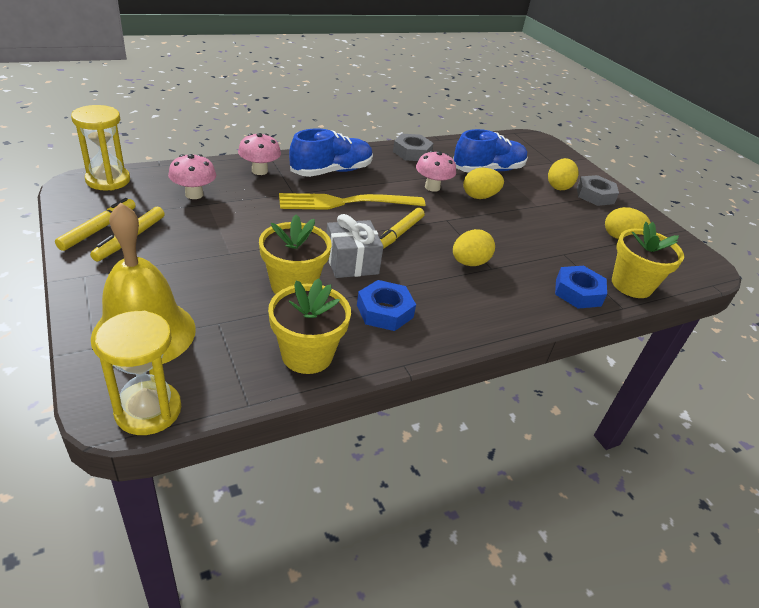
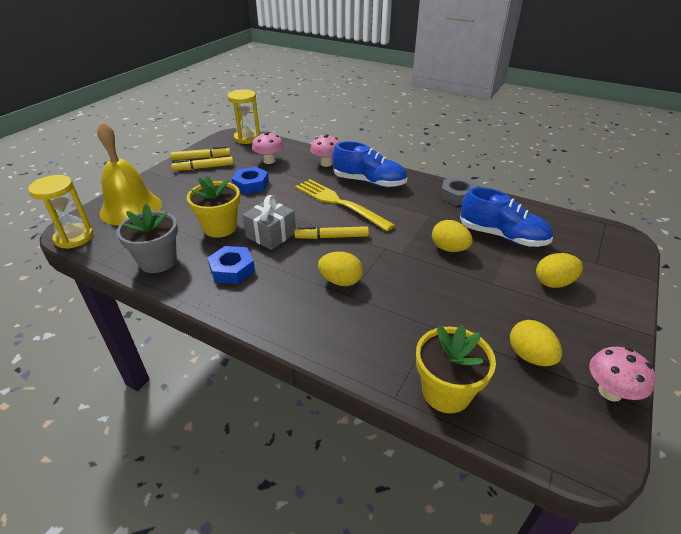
camera: 60 degrees right, 0 degrees up
yellow flower pot [268,278,351,374] -> grey flower pot [116,204,178,273]
pink mushroom [416,150,456,192] -> pink mushroom moved to [589,347,656,402]
blue nut [555,266,607,309] -> blue nut moved to [231,167,269,194]
grey nut [577,175,619,206] -> none

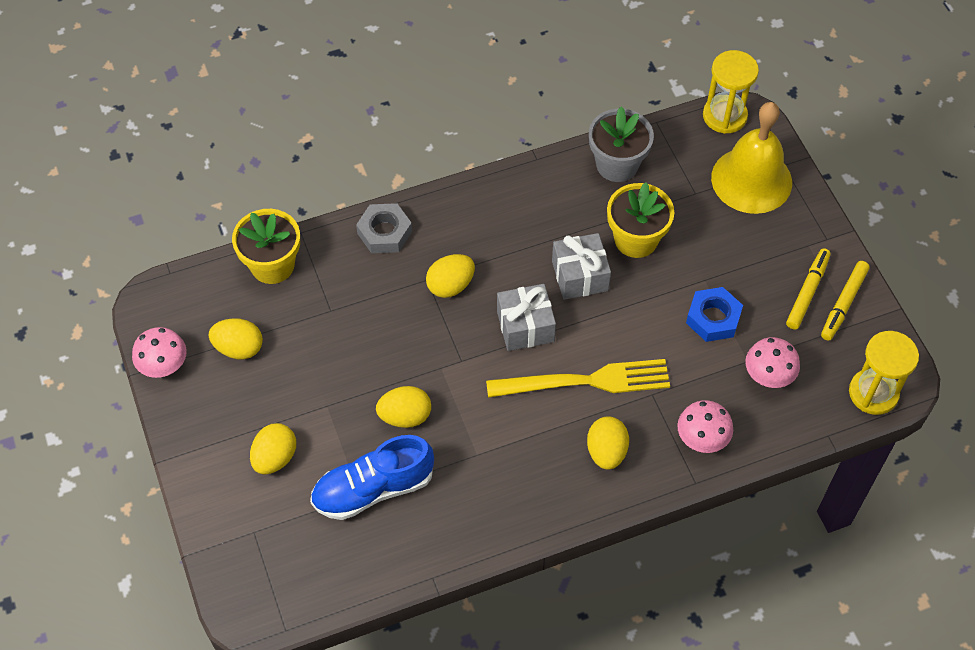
camera: 130 degrees right, 20 degrees up
blue nut [207,246,255,284] -> none
yellow marker [294,226,369,239] -> grey gift [497,284,556,351]
blue shoe [332,141,407,187] -> yellow egg [587,416,629,470]
grey nut [440,177,477,206] -> grey nut moved to [356,203,412,253]

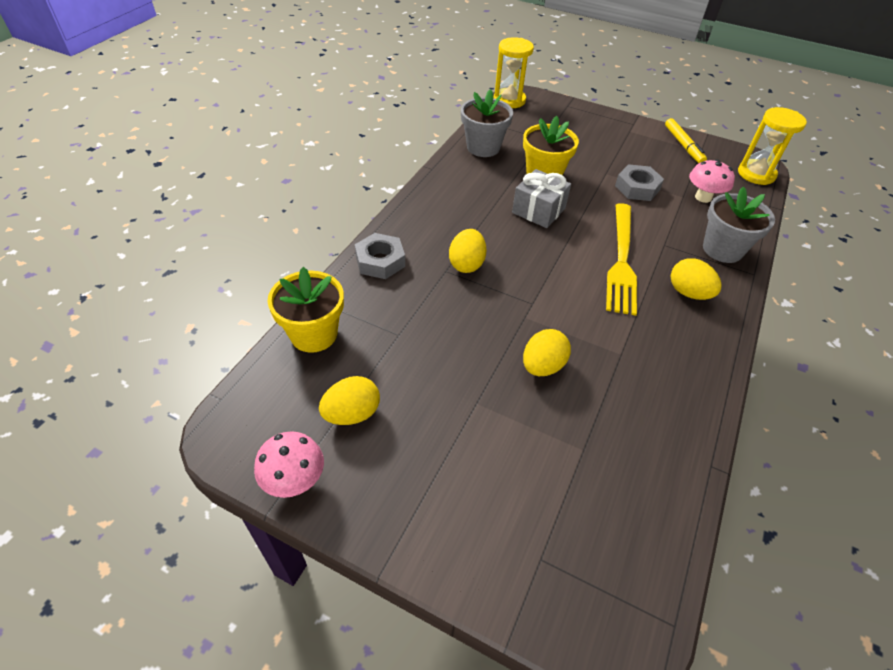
camera: 45 degrees left, 10 degrees down
yellow egg [250,423,296,474] -> none
blue shoe [310,435,434,520] -> none
yellow fork [486,359,670,398] -> yellow fork turned 150 degrees clockwise [606,203,637,316]
grey gift [497,284,556,351] -> none
pink mushroom [677,400,733,453] -> grey flower pot [703,186,775,263]
blue nut [686,287,743,342] -> grey nut [615,164,664,201]
yellow bell [711,102,792,214] -> none
yellow marker [786,248,831,329] -> none

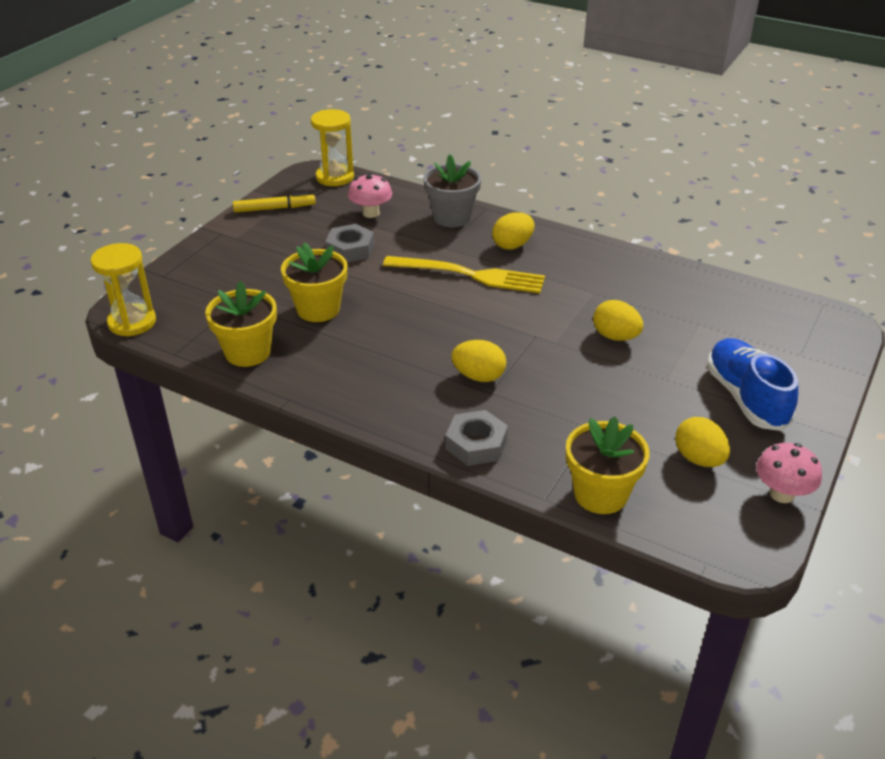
camera: 85 degrees left, 10 degrees down
grey flower pot [461,89,513,157] -> yellow flower pot [205,281,277,367]
grey gift [512,169,571,228] -> none
none -> blue shoe [707,338,798,431]

